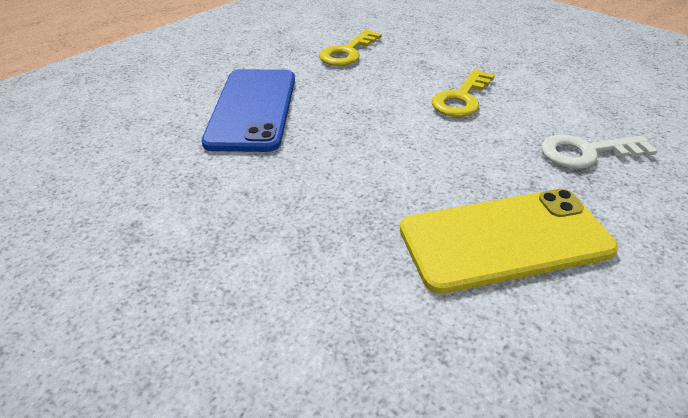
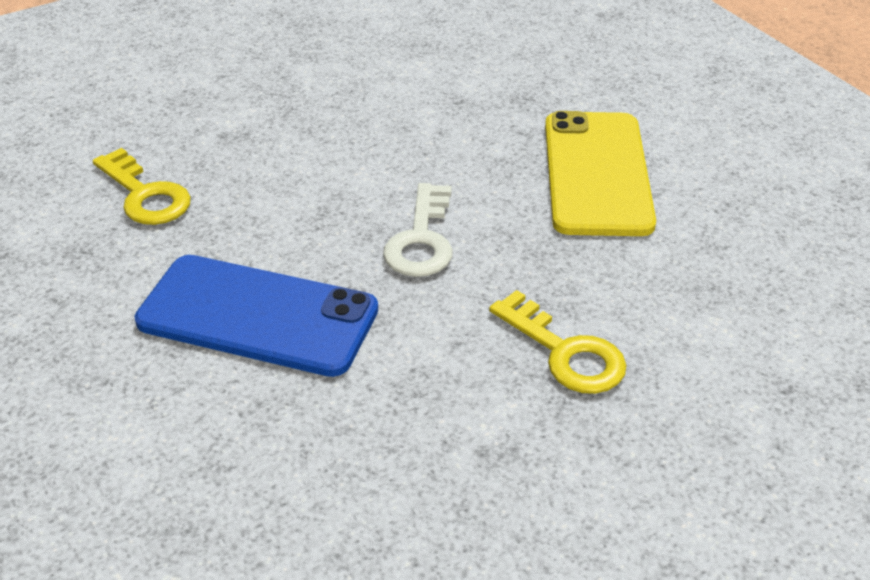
camera: 75 degrees left, 0 degrees up
yellow key [432,69,495,117] -> yellow key moved to [489,290,627,394]
white key [541,135,658,169] -> white key moved to [383,183,453,277]

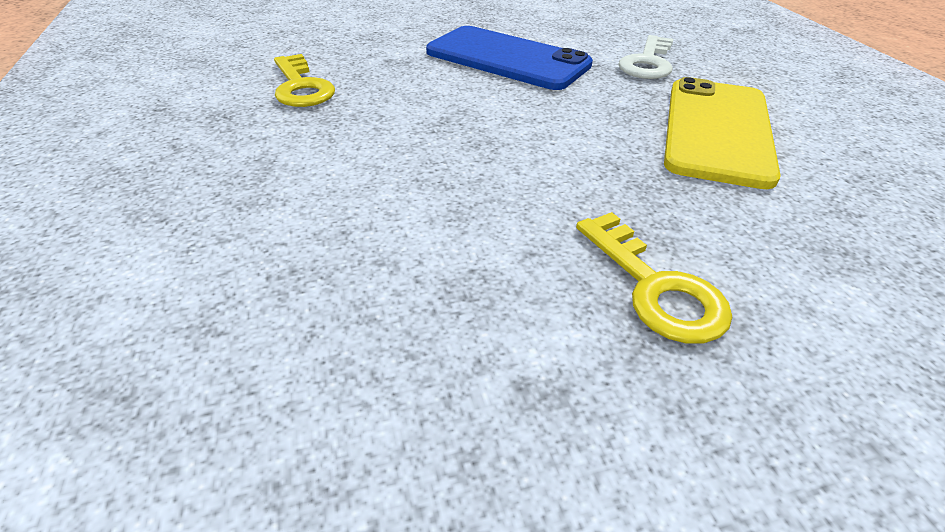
camera: 15 degrees right, 0 degrees up
blue phone [135,255,378,377] -> blue phone moved to [426,26,593,90]
white key [383,183,453,277] -> white key moved to [619,35,673,79]

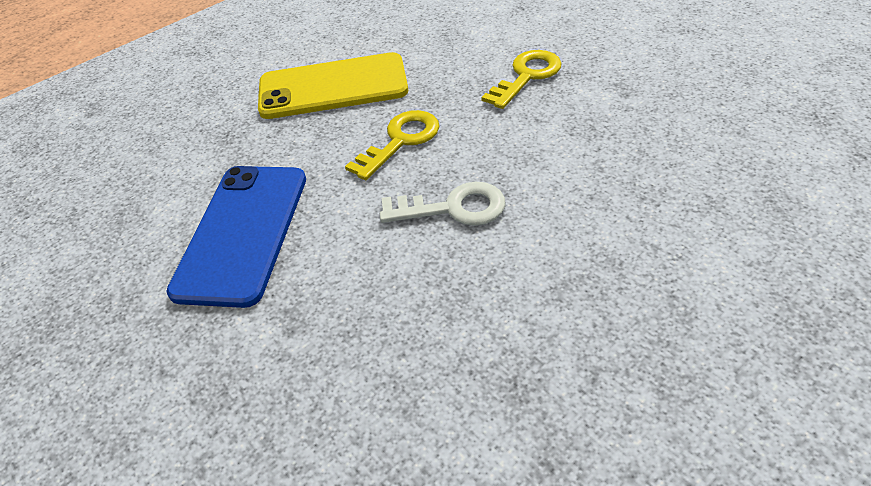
camera: 110 degrees left, 5 degrees up
yellow key [274,54,335,107] -> yellow key moved to [345,110,439,180]
white key [619,35,673,79] -> white key moved to [380,182,505,226]

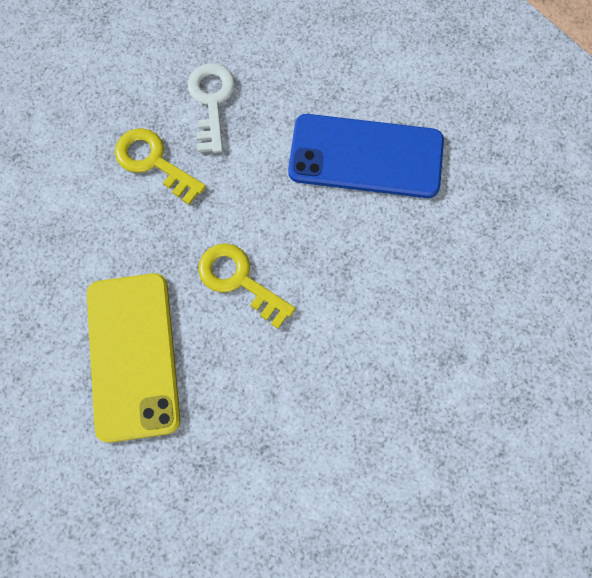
camera: 95 degrees left, 25 degrees up
blue phone [166,166,306,308] -> blue phone moved to [288,114,444,198]
white key [380,182,505,226] -> white key moved to [187,63,235,153]

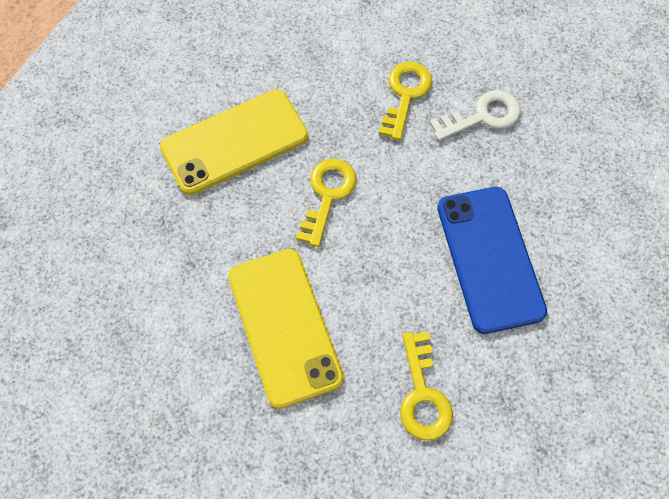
camera: 70 degrees right, 5 degrees down
none -> yellow phone [228,249,344,409]
none -> yellow key [400,331,453,440]

